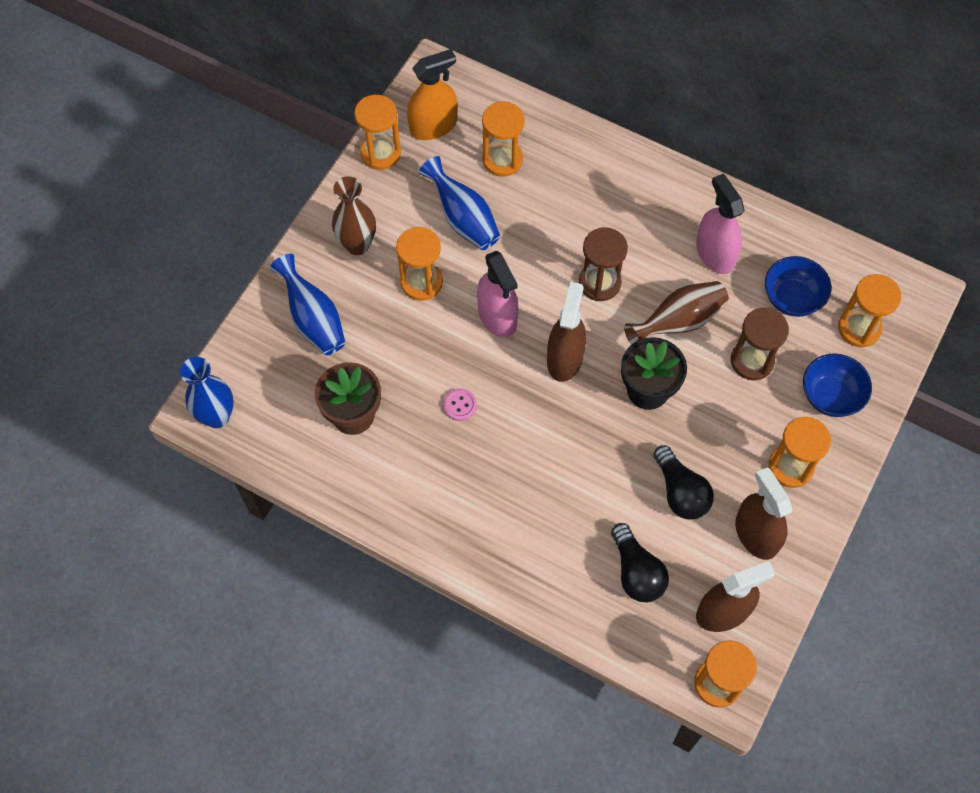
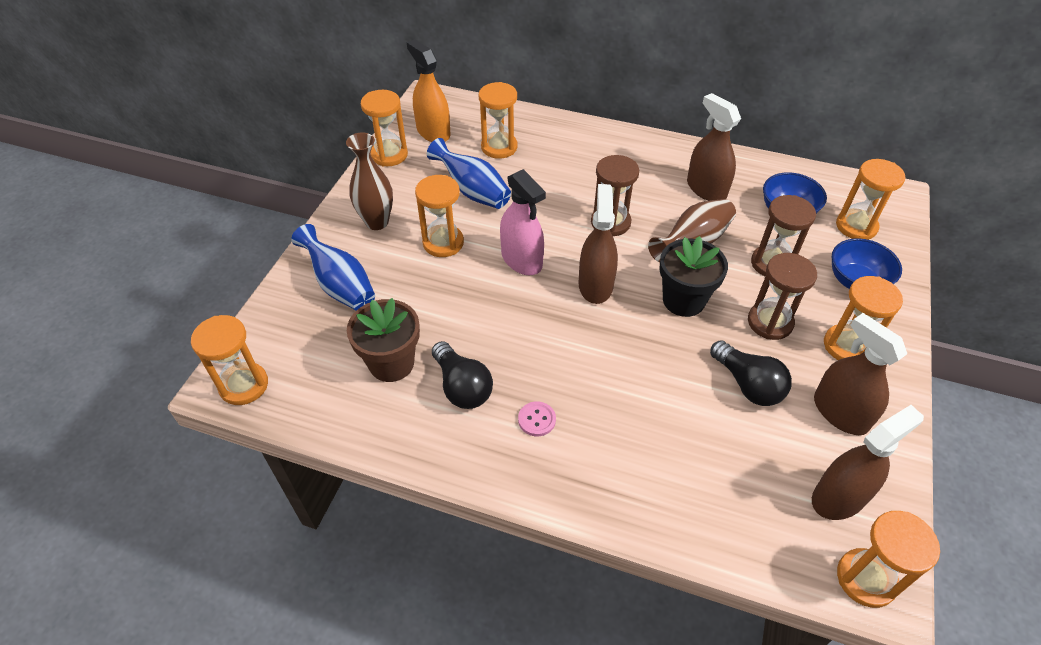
camera: 10 degrees left, 15 degrees down
blue vase [180,357,234,428] -> orange hourglass [191,315,268,405]
orange spray bottle [407,49,457,140] -> orange spray bottle turned 90 degrees counterclockwise [407,39,450,142]
pink button [443,388,477,421] -> pink button moved to [518,401,556,436]
black light bulb [611,523,669,602] -> black light bulb moved to [432,341,493,409]
pink spray bottle [696,174,745,274] -> brown spray bottle [687,93,741,201]
none -> brown hourglass [748,253,817,340]

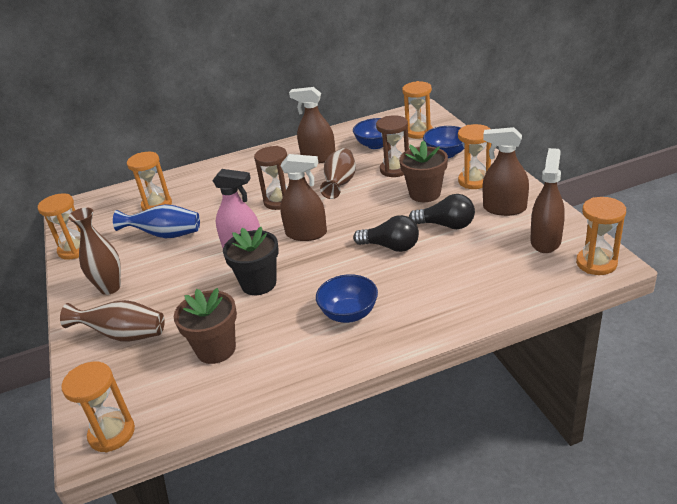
camera: 35 degrees left, 15 degrees down
blue vase [291,224,375,311] -> brown vase [60,300,165,341]
orange spray bottle [407,39,450,142] -> none
orange hourglass [415,175,464,257] -> none
black light bulb [432,341,493,409] -> black light bulb moved to [353,215,419,252]
pink button [518,401,556,436] -> blue bowl [316,274,378,323]
brown spray bottle [578,184,618,304] -> brown spray bottle turned 135 degrees clockwise [280,154,327,241]
black flower pot [659,236,728,317] -> black flower pot moved to [223,227,279,295]
brown hourglass [748,253,817,340] -> brown flower pot [399,140,448,202]

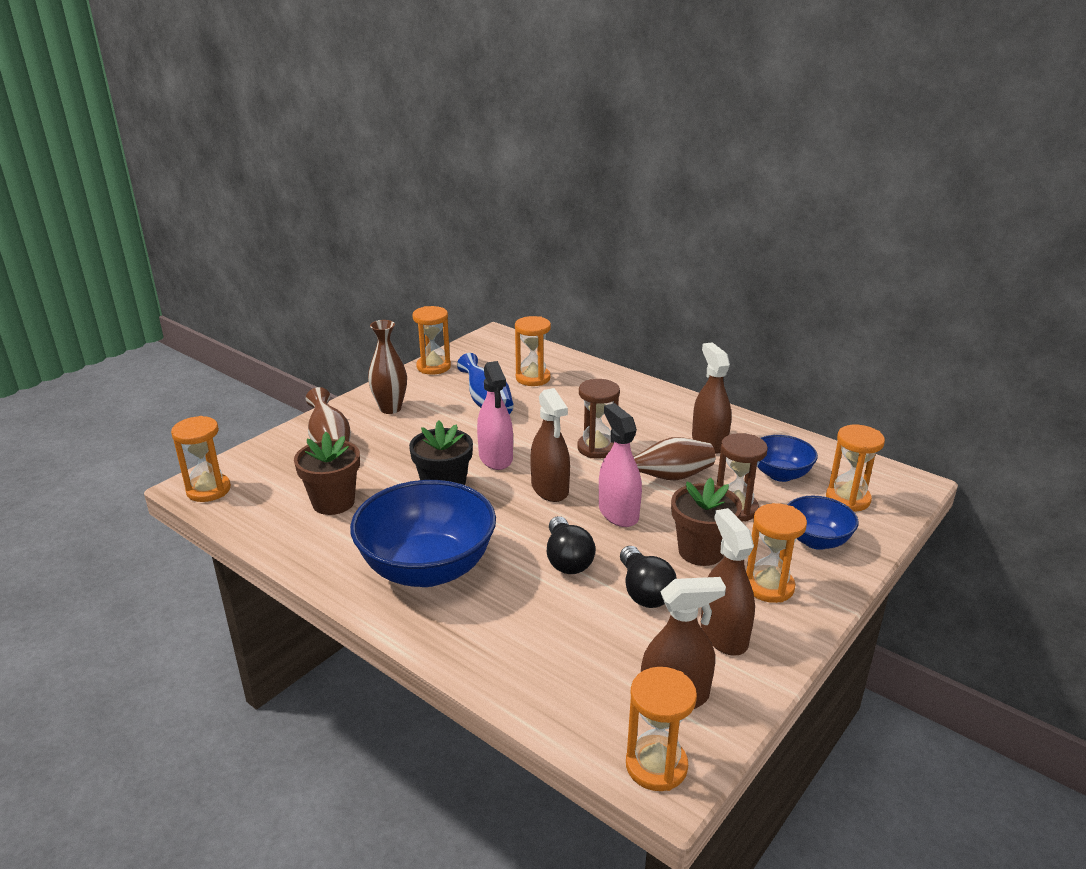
camera: 55 degrees right, 5 degrees down
blue bowl [316,274,378,323] -> blue bowl [350,480,496,587], size x1.90
none -> pink spray bottle [599,403,642,527]

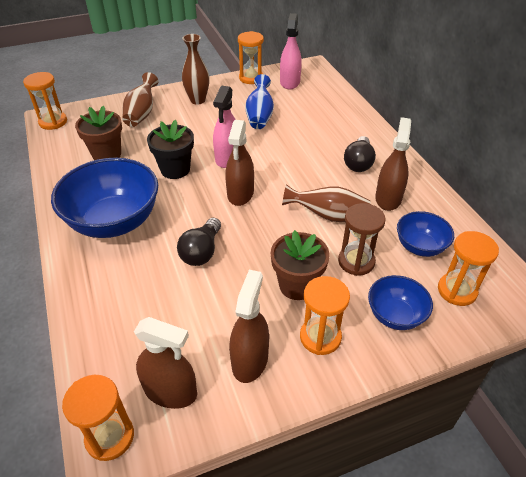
camera: 30 degrees right, 15 degrees up
orange hourglass [515,316,551,386] -> none
brown hourglass [577,379,620,459] -> none
pink spray bottle [599,403,642,527] -> pink spray bottle moved to [280,13,302,89]
black light bulb [620,546,677,608] -> black light bulb moved to [344,136,376,172]

